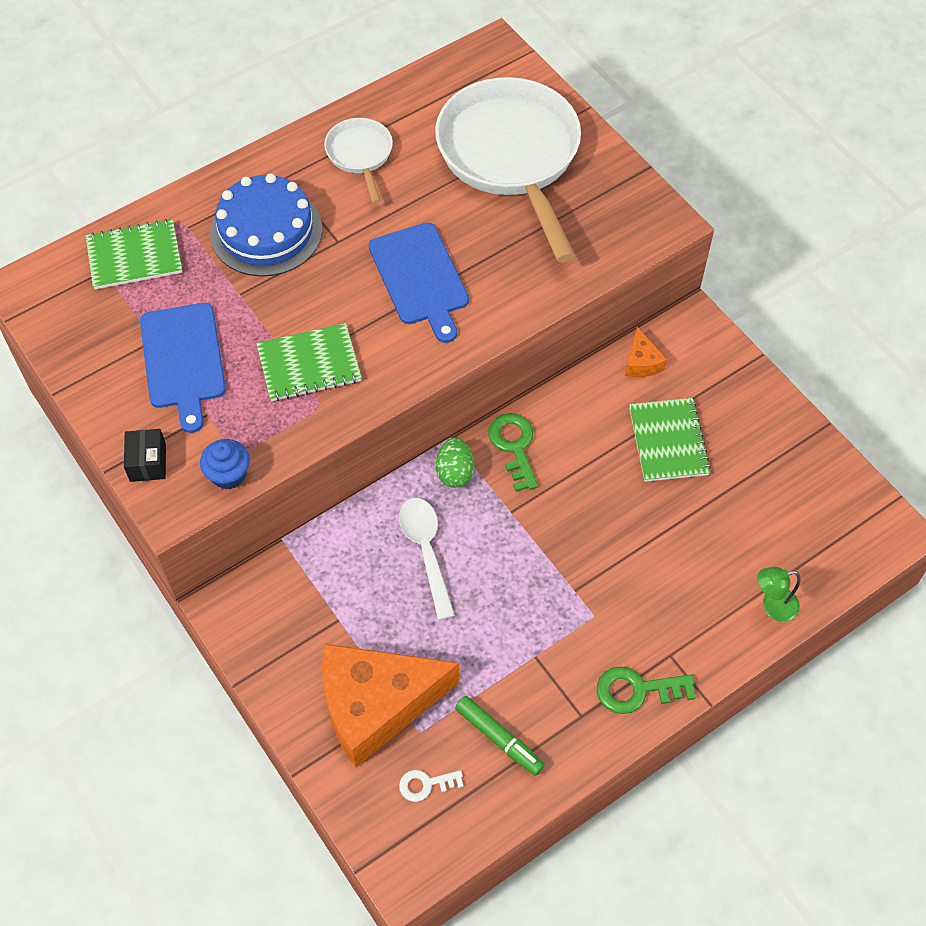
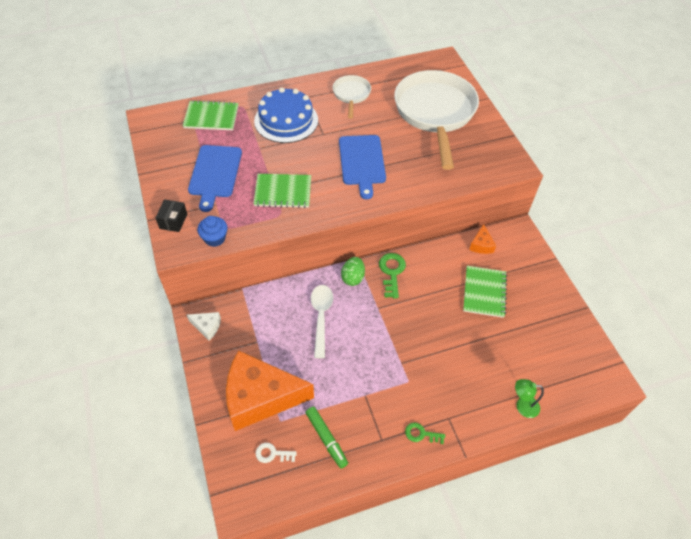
camera: 15 degrees right, 5 degrees down
green key [597,666,696,714] -> green key [405,422,445,444], size x0.63
none -> white cheese [187,312,221,340]

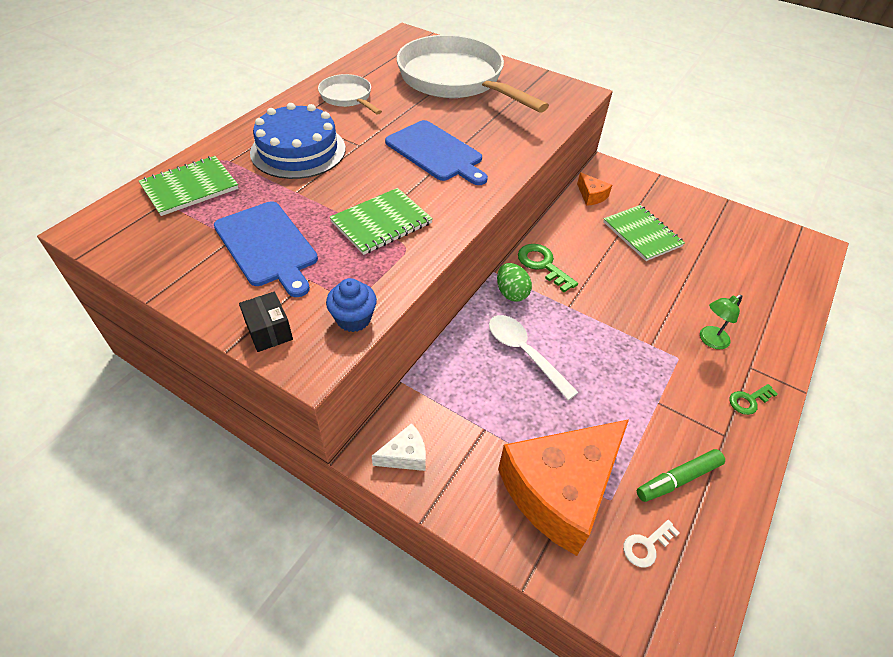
camera: 40 degrees left, 5 degrees down
green marker [305,407,348,469] -> green marker turned 135 degrees clockwise [637,449,725,502]
green lamp [515,379,544,418] -> green lamp moved to [700,294,742,349]

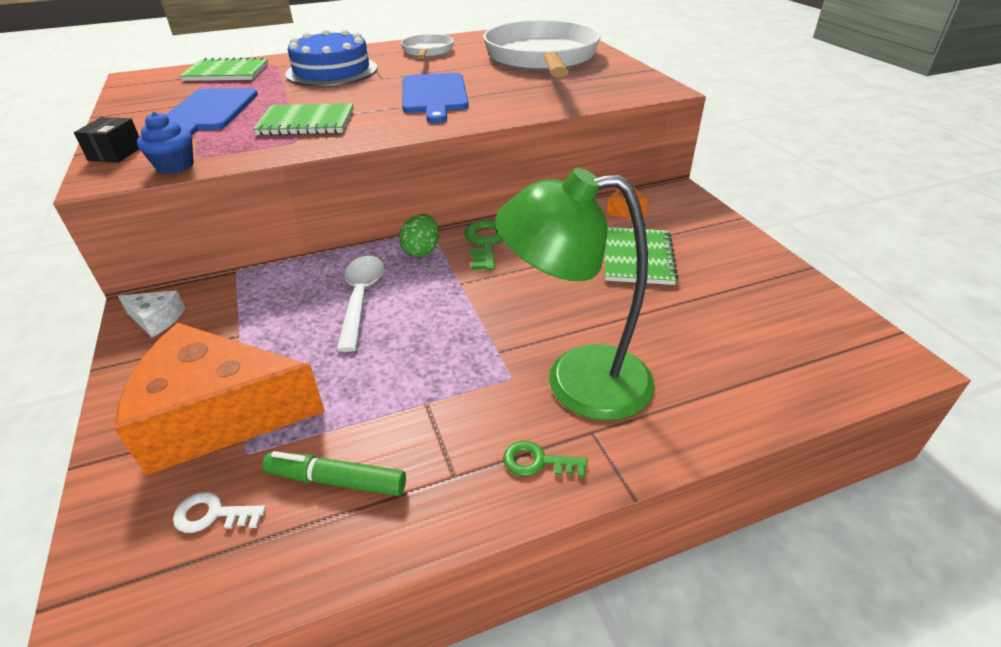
camera: 40 degrees right, 10 degrees down
green lamp [700,294,742,349] -> green lamp [495,168,654,421], size x2.33

